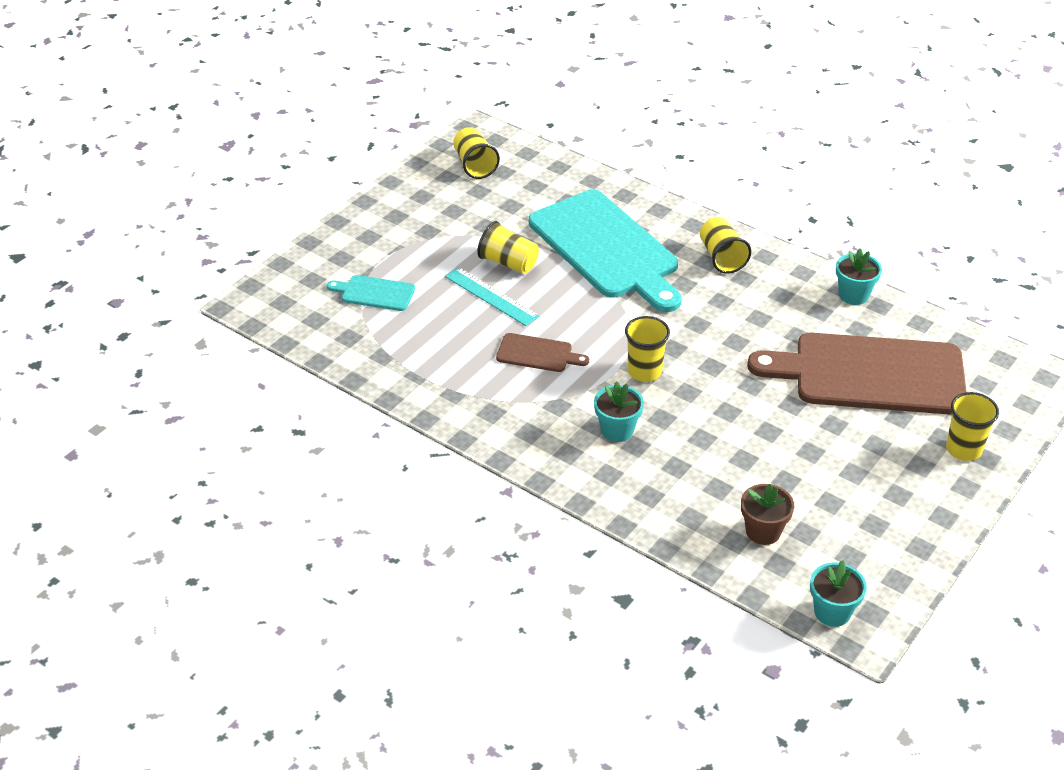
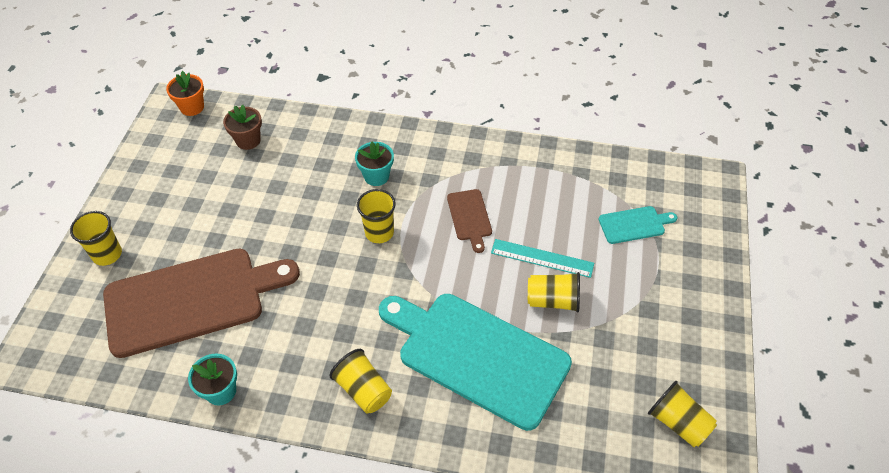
camera: 155 degrees right, 10 degrees up
brown cutting board [496,333,589,372] -> brown cutting board turned 90 degrees counterclockwise [447,189,492,253]
turquoise flower pot [810,560,867,627] -> orange flower pot [166,71,204,116]

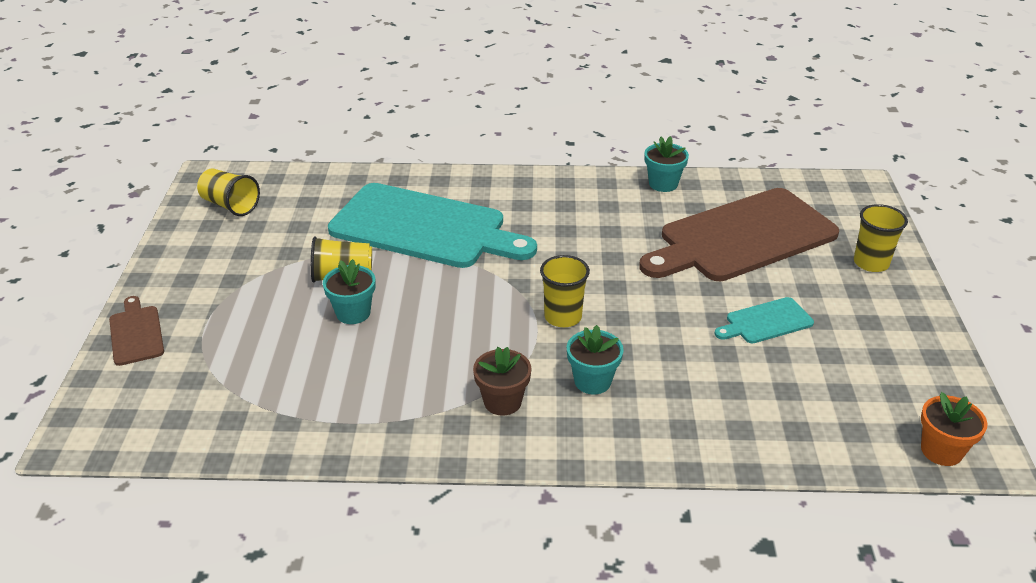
camera: 170 degrees right, 15 degrees down
brown flower pot [223,105,262,150] -> brown flower pot moved to [473,347,531,416]
yellow cup [329,349,392,414] -> none
brown cutting board [447,189,492,253] -> brown cutting board moved to [109,296,164,366]
turquoise ruler [491,239,594,278] -> turquoise flower pot [323,259,375,324]
turquoise cutting board [599,206,677,244] -> turquoise cutting board moved to [714,297,814,344]

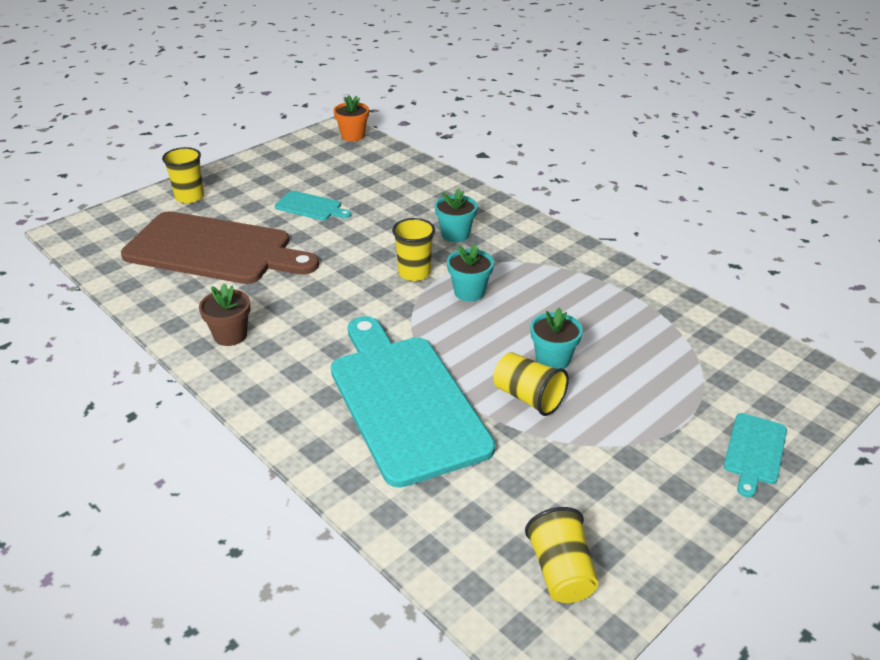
camera: 135 degrees left, 0 degrees up
brown cutting board [109,296,164,366] -> turquoise cutting board [724,413,787,498]
brown flower pot [473,347,531,416] -> brown flower pot moved to [199,283,250,346]
turquoise flower pot [644,136,689,192] -> turquoise flower pot moved to [447,244,494,302]

